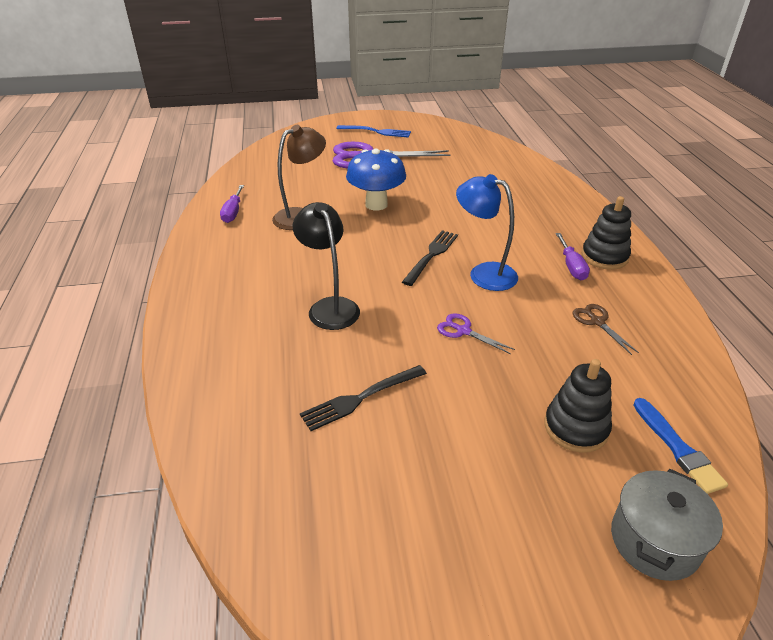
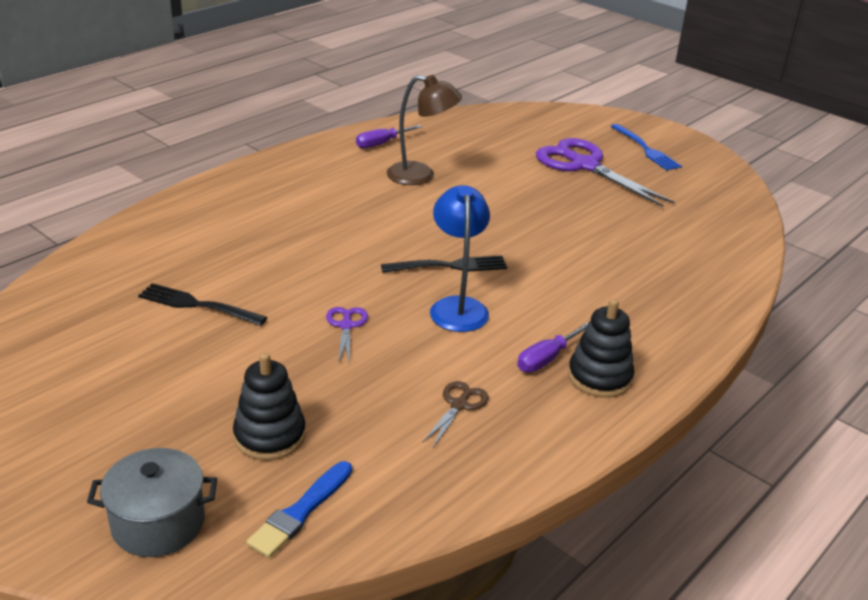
camera: 50 degrees right, 5 degrees down
black lamp [293,202,360,330] -> none
blue mushroom [346,149,406,210] -> none

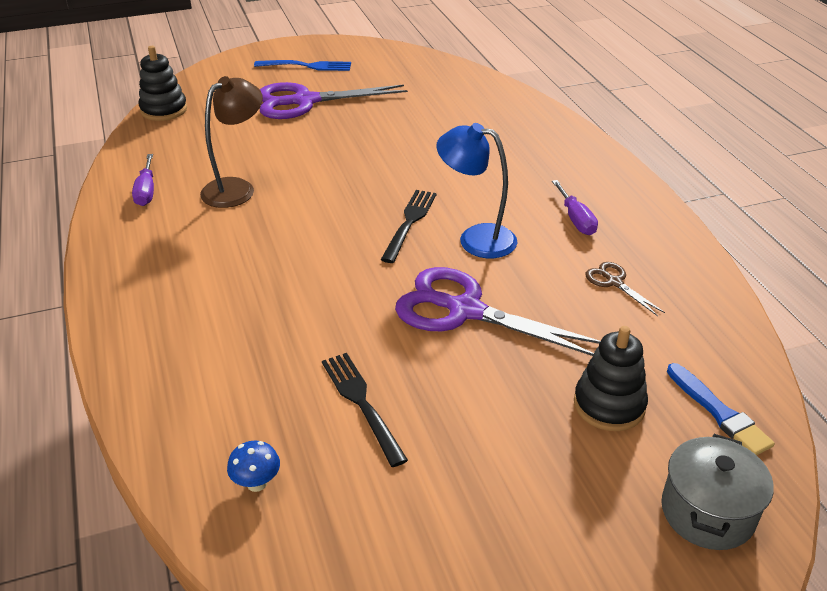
camera: 60 degrees left, 5 degrees up
black fork [138,283,267,326] -> black fork turned 105 degrees clockwise [322,353,408,467]
purple scissors [326,307,368,363] -> purple scissors [395,267,600,356], size x2.22
black stacking toy [568,299,634,398] -> black stacking toy moved to [138,46,187,121]
none -> blue mushroom [227,441,280,492]

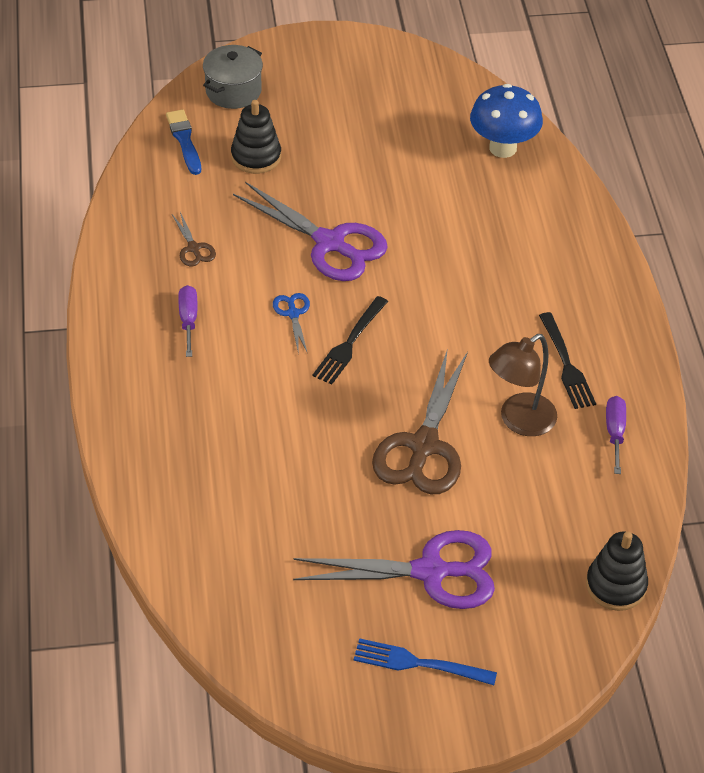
camera: 170 degrees left, 10 degrees up
blue mushroom [227,441,280,492] -> blue mushroom [470,84,543,158], size x2.17
black fork [322,353,408,467] -> black fork moved to [539,312,596,409]
blue lamp [436,123,518,258] -> blue scissors [273,293,310,354]
none -> brown scissors [372,348,468,494]

